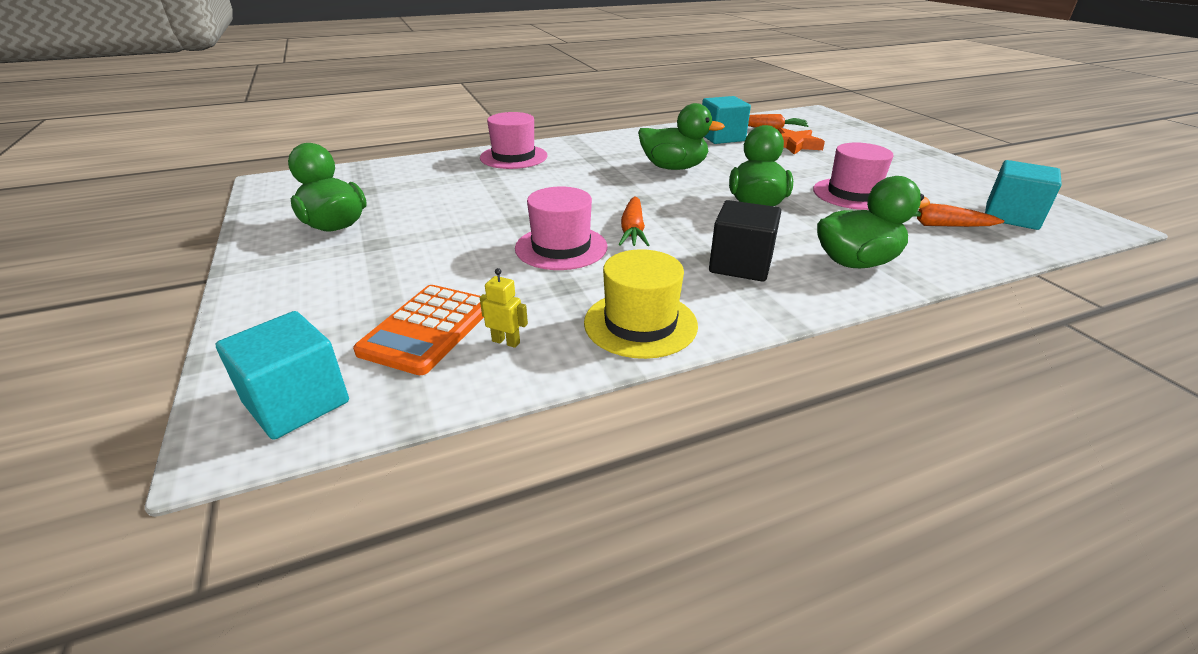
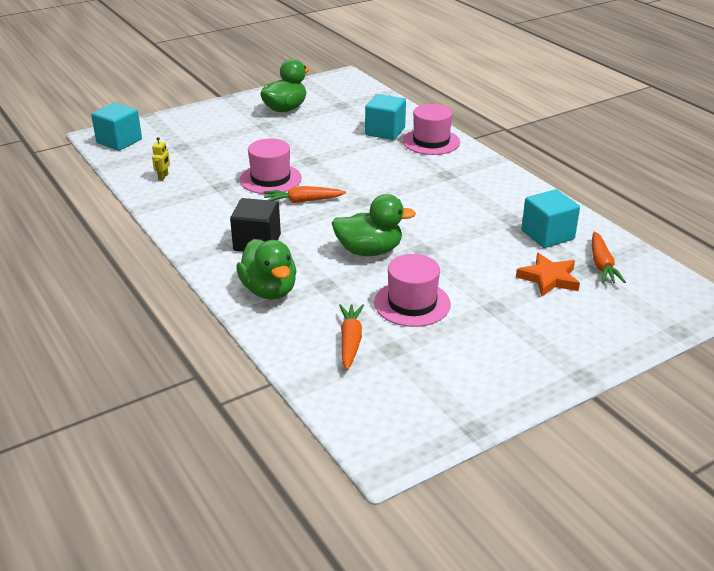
camera: 80 degrees right, 0 degrees up
orange calculator [353,285,484,375] -> none
yellow hat [584,249,698,359] -> none
green duck [638,103,725,170] -> none
turquoise cube [985,160,1062,230] -> turquoise cube moved to [365,94,406,140]

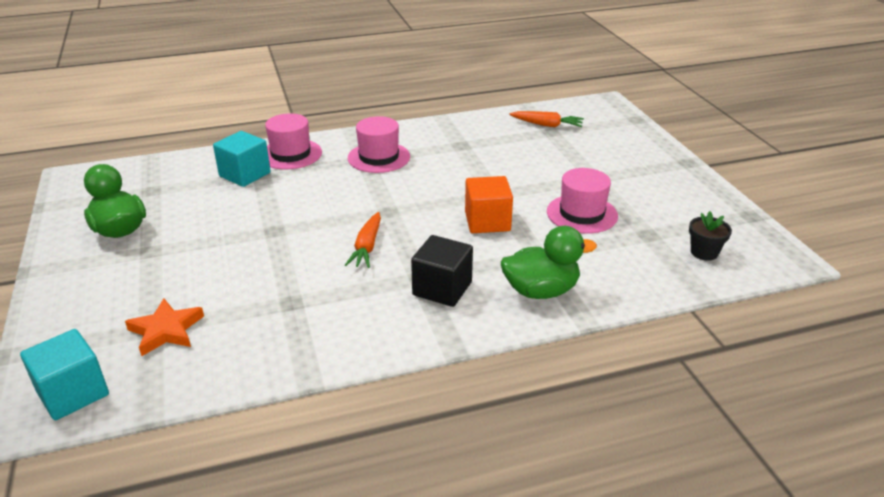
camera: 75 degrees left, 0 degrees up
yellow robot [152,137,170,181] -> none
pink hat [240,139,302,194] -> pink hat moved to [348,116,410,173]
green duck [332,194,416,256] -> orange cube [465,176,513,233]
orange carrot [339,304,364,370] -> none
orange star [516,253,580,296] -> orange star moved to [125,298,204,356]
turquoise cube [521,189,580,248] -> none
none -> black flower pot [689,211,732,261]

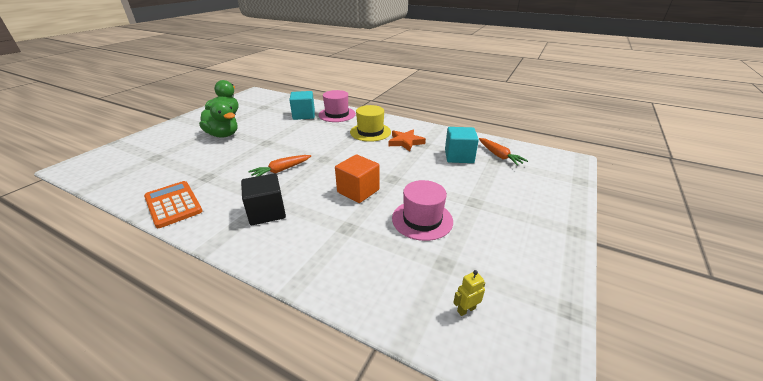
camera: 45 degrees right, 0 degrees up
turquoise cube [20,329,109,420] -> turquoise cube moved to [445,127,479,163]
orange star [125,298,204,356] -> orange star moved to [388,129,426,152]
pink hat [348,116,410,173] -> yellow hat [350,105,391,142]
green duck [501,226,597,299] -> green duck moved to [199,101,237,138]
black flower pot [689,211,732,261] -> yellow robot [453,270,485,316]
none -> orange calculator [144,181,203,228]

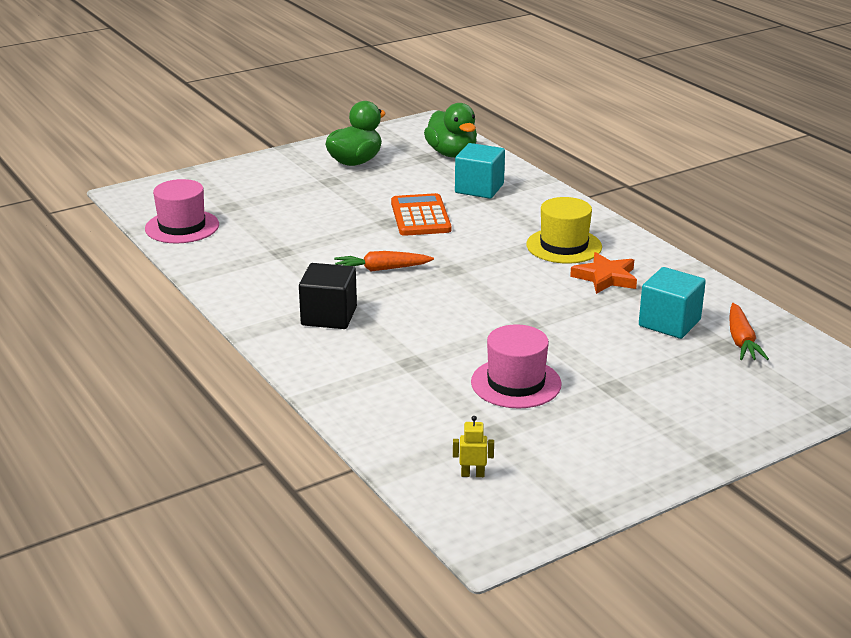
camera: 30 degrees right, 5 degrees down
orange calculator [144,181,203,228] -> orange calculator moved to [391,193,451,236]
green duck [199,101,237,138] -> green duck moved to [424,103,477,158]
pink hat [318,90,356,122] -> pink hat moved to [145,179,219,243]
orange cube [335,154,380,203] -> none

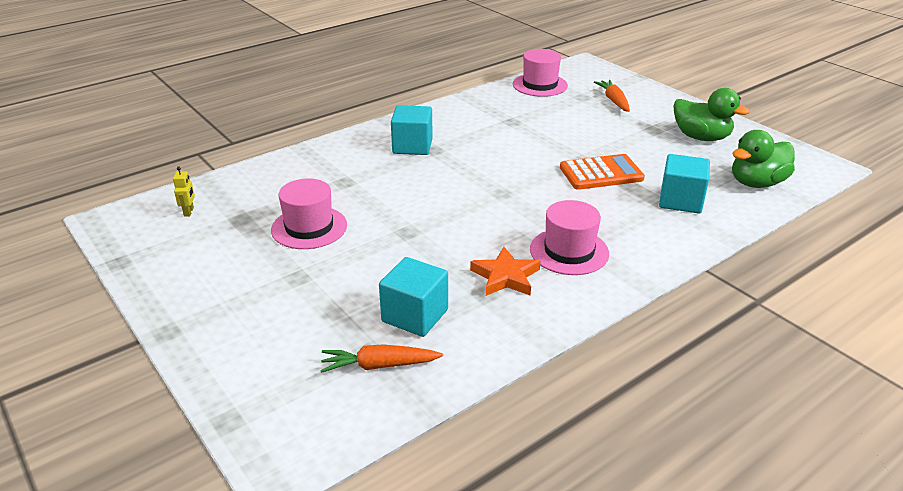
camera: 85 degrees right, 5 degrees up
black cube [299,263,357,329] -> turquoise cube [391,105,433,155]
orange carrot [334,251,434,272] -> orange carrot moved to [594,80,630,112]
yellow hat [526,197,602,264] -> pink hat [530,200,609,275]

